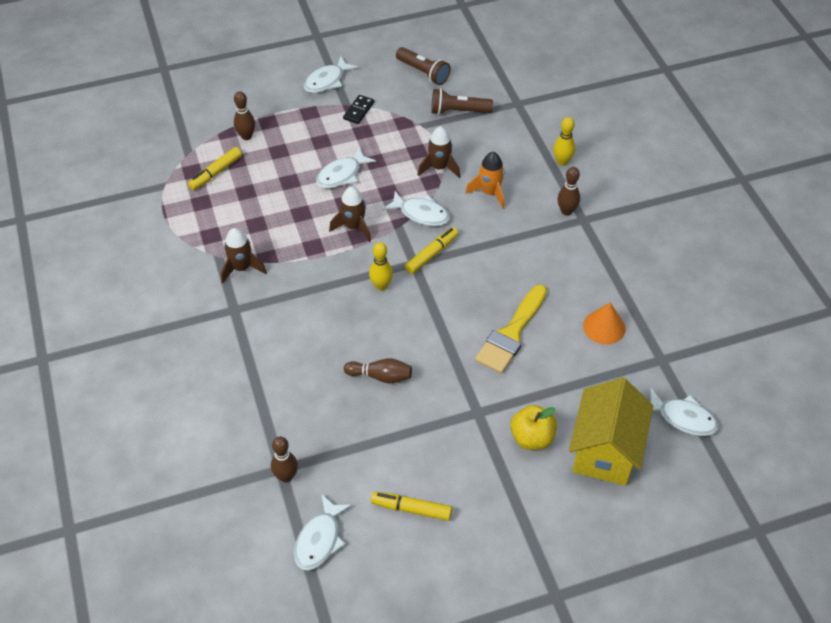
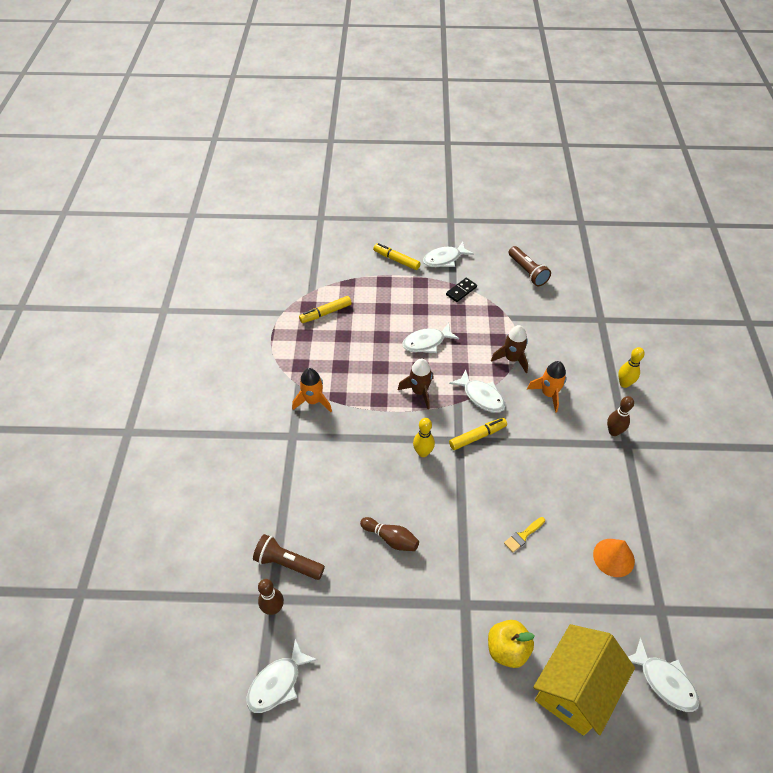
camera: 20 degrees right, 0 degrees up
brown rocket [221,228,267,283] -> orange rocket [292,368,332,412]
brown bowling pin [234,91,255,140] -> none
yellow marker [371,491,452,521] -> yellow marker moved to [373,243,421,270]
brown flashlight [431,88,493,115] -> brown flashlight moved to [253,534,325,580]
yellow brush [475,285,547,373] -> yellow brush [504,517,545,553], size x0.46

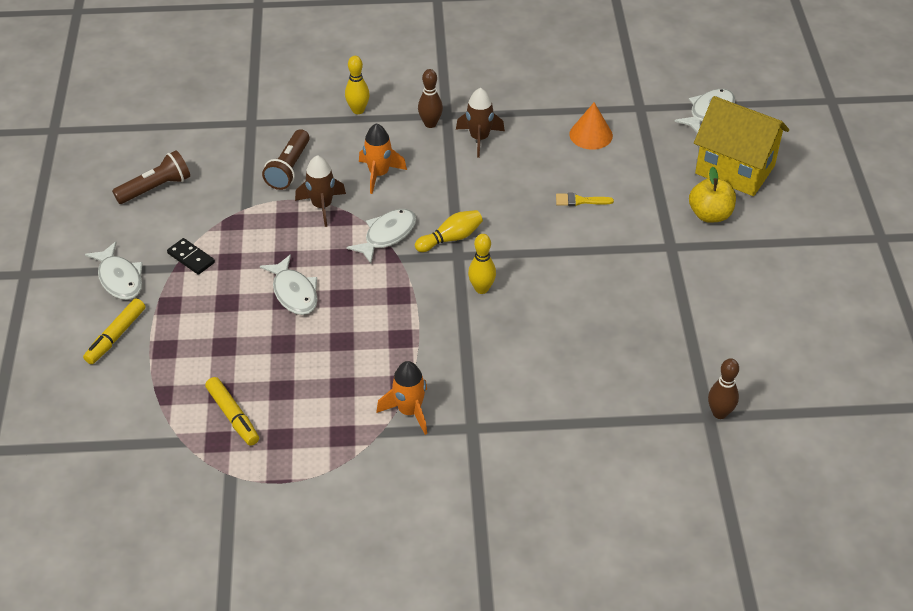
camera: 95 degrees left, 5 degrees down
white fish [246,639,318,713] -> none
brown flashlight [253,534,325,580] -> brown flashlight moved to [262,129,310,190]
brown bowling pin [360,517,419,551] -> none
brown rocket [398,359,434,409] -> brown rocket moved to [456,88,505,158]
yellow marker [449,418,507,450] -> yellow bowling pin [415,210,483,252]
yellow brush [504,517,545,553] -> yellow brush turned 135 degrees clockwise [556,193,614,206]

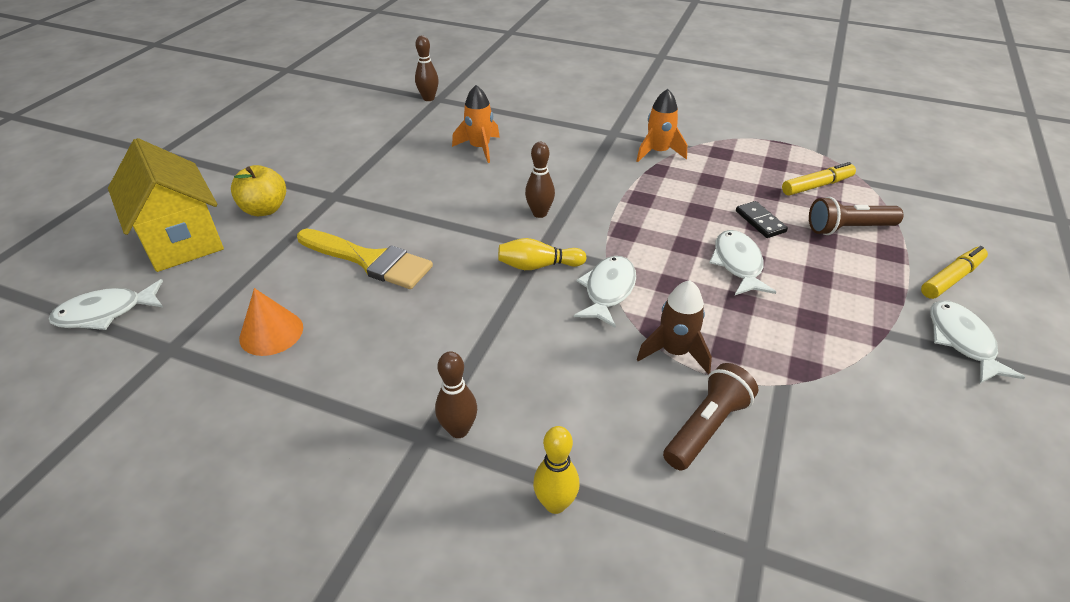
camera: 155 degrees left, 5 degrees down
brown flashlight [112,150,190,204] -> brown flashlight moved to [809,197,903,235]
black domino [167,238,215,275] -> black domino moved to [736,201,788,238]
yellow marker [205,377,259,446] -> yellow marker turned 75 degrees clockwise [782,162,856,196]
white fish [346,209,416,264] -> white fish turned 135 degrees clockwise [574,256,636,328]
orange rocket [359,123,407,194] -> orange rocket moved to [452,85,500,163]
brown rocket [456,88,505,158] -> none
yellow bowling pin [468,234,496,294] -> brown bowling pin [525,142,555,218]
yellow brush [556,193,614,206] -> yellow brush [297,228,433,289], size x2.17

